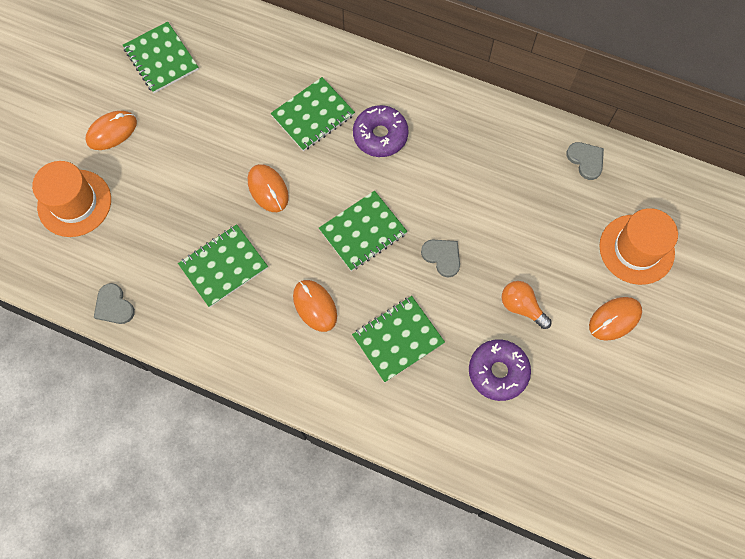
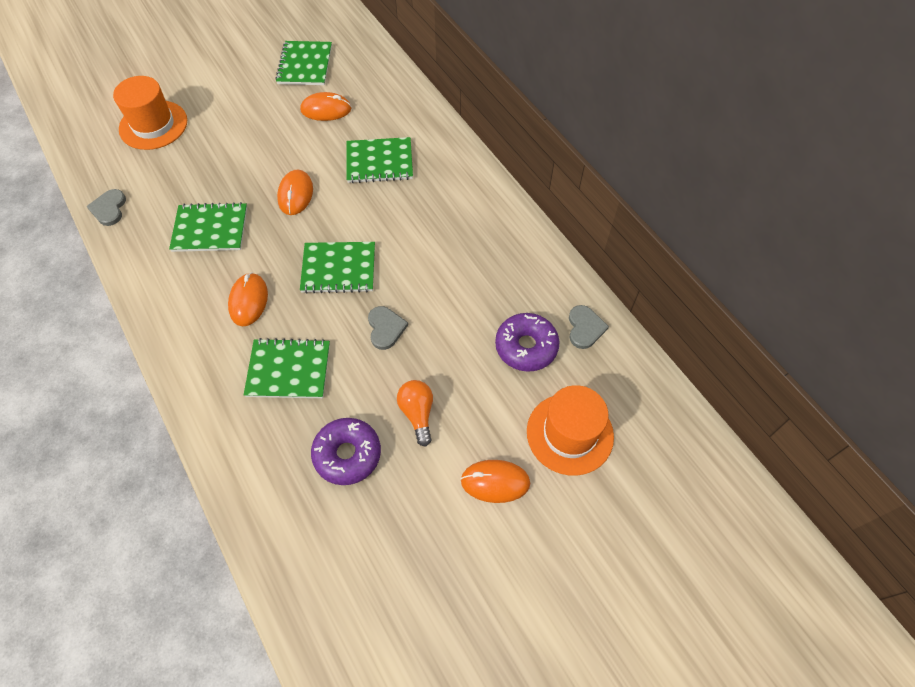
camera: 35 degrees right, 10 degrees down
orange mouse [85,111,137,150] -> orange mouse moved to [300,92,352,121]
purple donut [353,105,408,157] -> purple donut moved to [495,313,560,372]

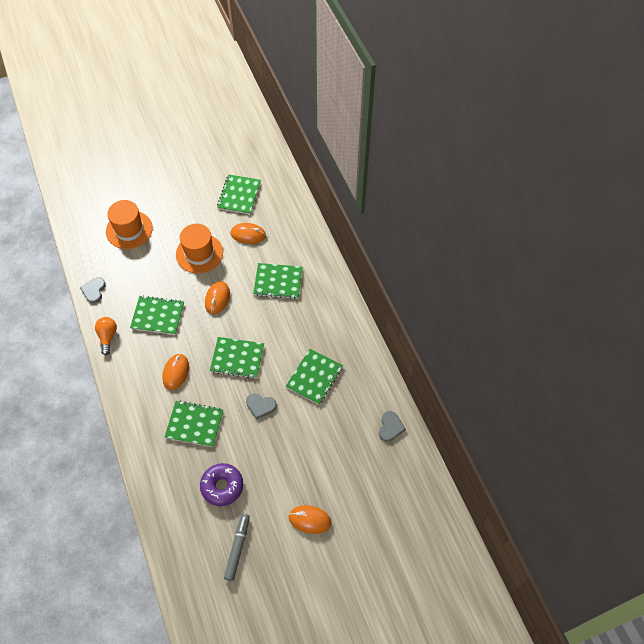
camera: 10 degrees right, 0 degrees up
grey heart [368,306,408,350] -> grey heart turned 105 degrees clockwise [246,393,277,420]
orange light bulb [397,380,433,447] -> orange light bulb moved to [95,317,117,355]
purple donut [495,313,560,372] -> none
orange hat [527,385,614,476] -> orange hat moved to [176,224,223,273]
none -> grey marker [224,514,250,581]
none -> green notebook [286,349,343,405]

